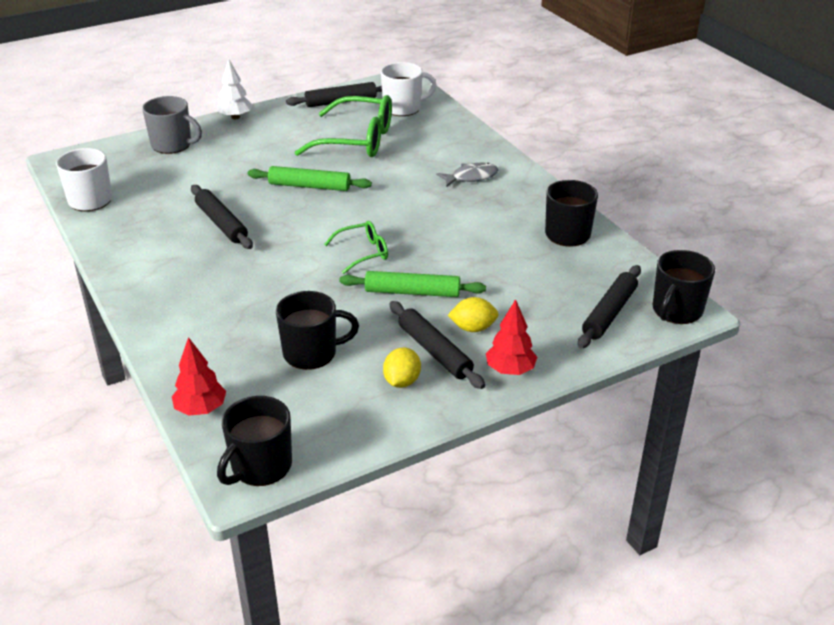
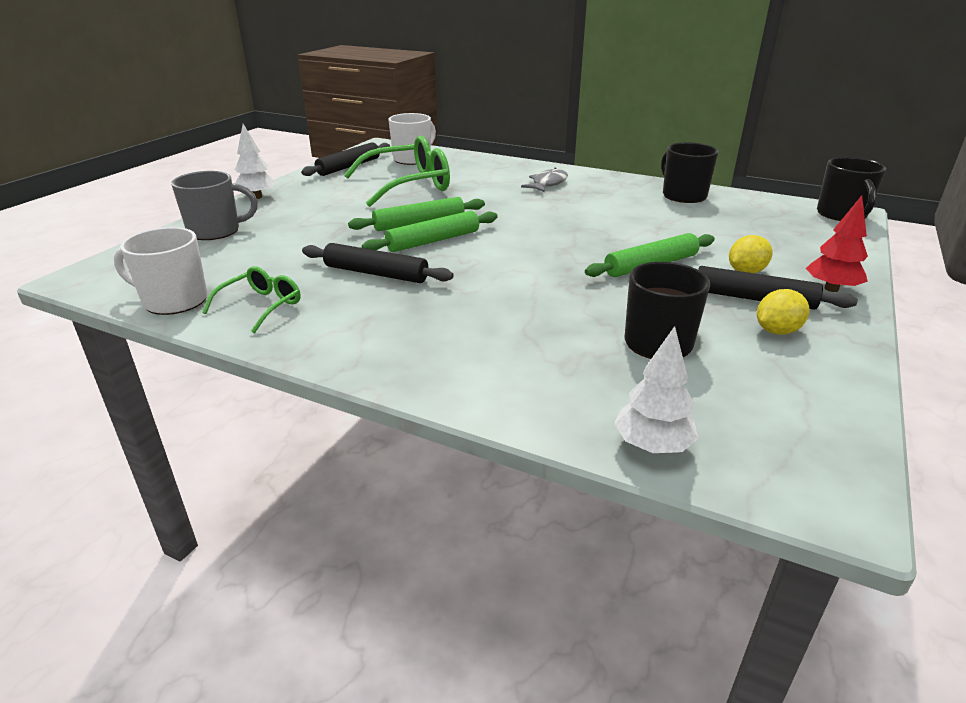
camera: 35 degrees left, 5 degrees down
red tree [172,337,226,416] -> white tree [614,326,698,453]
black mug [217,396,292,486] -> none
green glasses [324,221,388,274] -> green glasses moved to [202,266,301,334]
yellow lemon [383,347,421,388] -> yellow lemon turned 75 degrees clockwise [757,289,809,335]
black rolling pin [578,265,641,349] -> none
none -> green rolling pin [362,211,498,252]

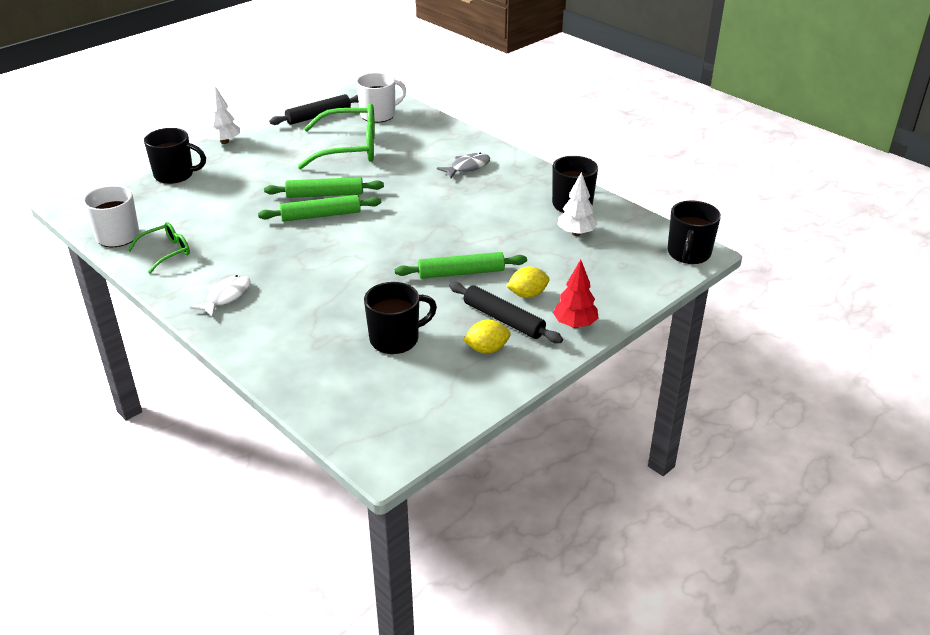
camera: 20 degrees right, 5 degrees up
grey mug [171,171,258,240] -> black mug [144,128,206,184]
black rolling pin [302,243,454,283] -> none
white tree [614,326,698,453] -> white tree moved to [558,172,598,236]
none -> white fish [190,275,251,318]

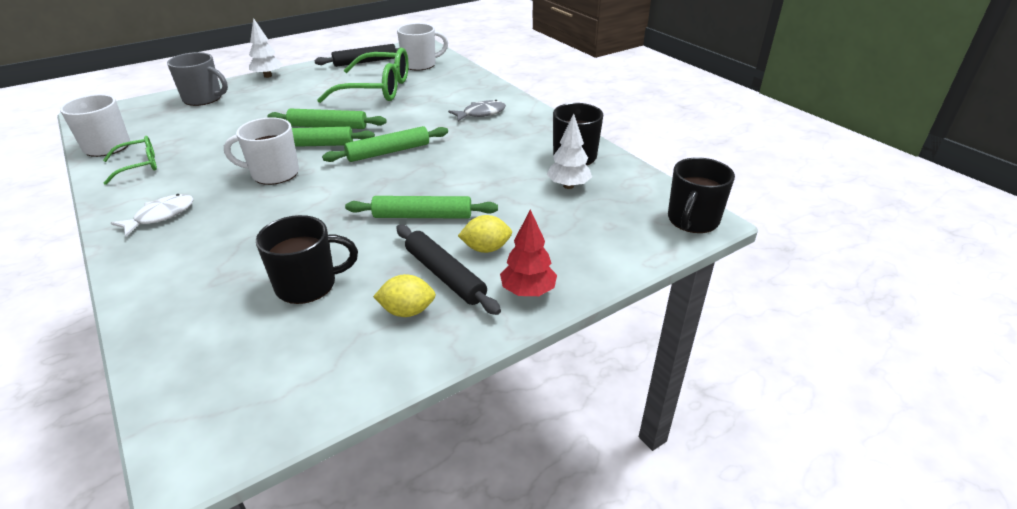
camera: 10 degrees right, 0 degrees up
black mug [144,128,206,184] -> grey mug [167,52,228,106]
none -> white mug [224,117,299,185]
none -> green rolling pin [322,126,448,162]

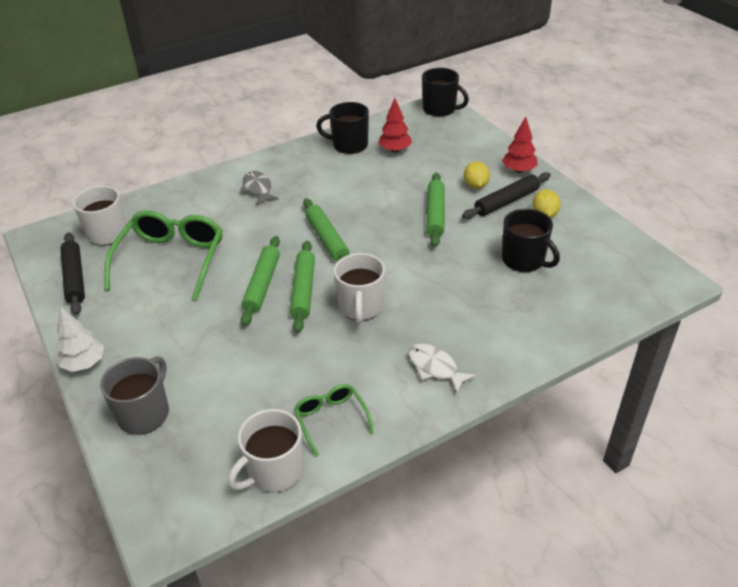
camera: 85 degrees left, 5 degrees up
black mug [256,215,358,304] -> black mug turned 150 degrees clockwise [502,209,560,272]
white tree [547,114,592,189] -> red tree [378,98,412,153]

